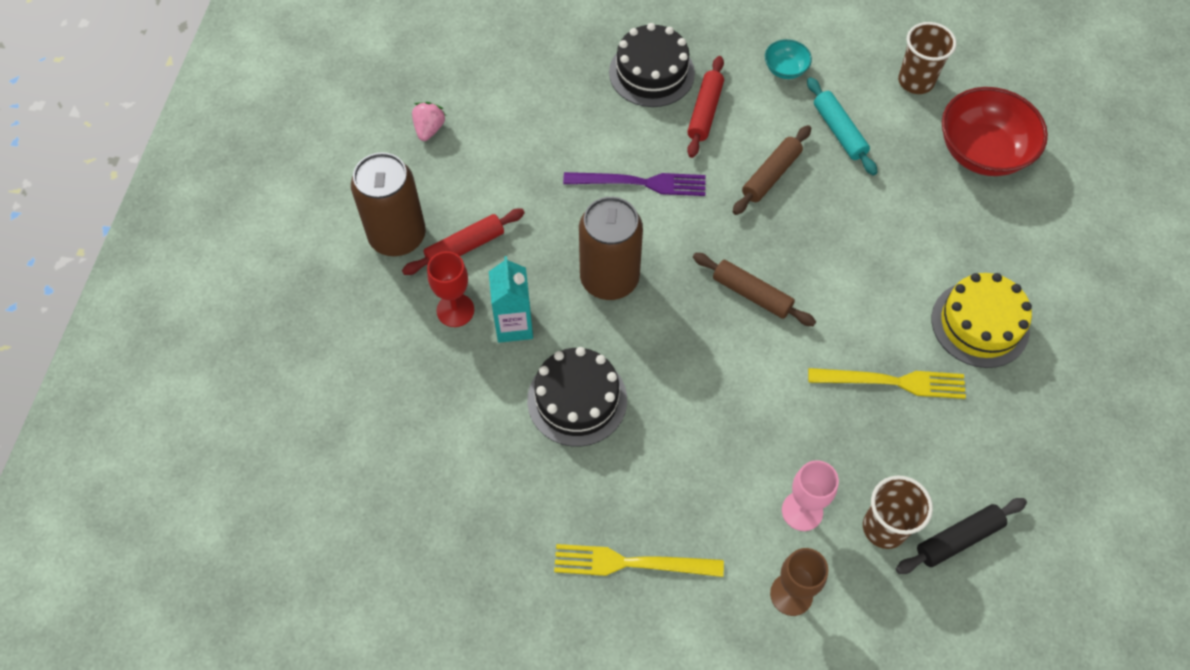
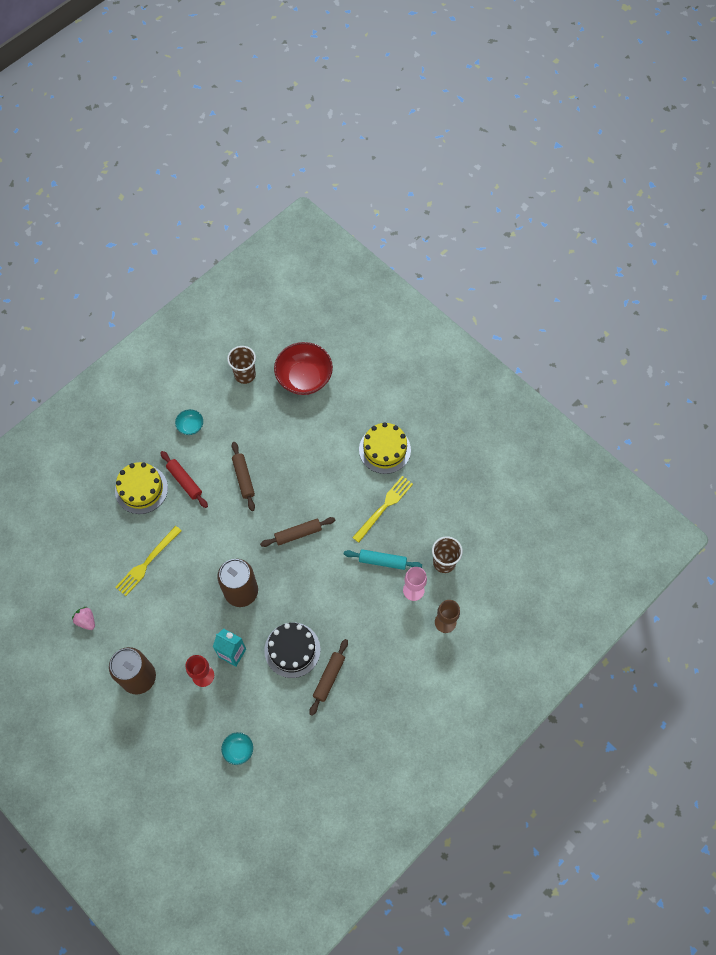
camera: 55 degrees left, 5 degrees up
red rolling pin [402,209,525,275] -> none
yellow fork [554,544,724,577] -> yellow fork moved to [115,526,182,596]
purple fork [563,172,706,196] -> none
black cake [609,23,695,107] -> yellow cake [115,462,168,514]
turquoise rolling pin [807,77,878,176] -> turquoise rolling pin moved to [344,549,422,570]
black rolling pin [896,498,1027,574] -> none
none -> turquoise bowl [221,732,253,765]
none -> brown rolling pin [310,639,348,716]

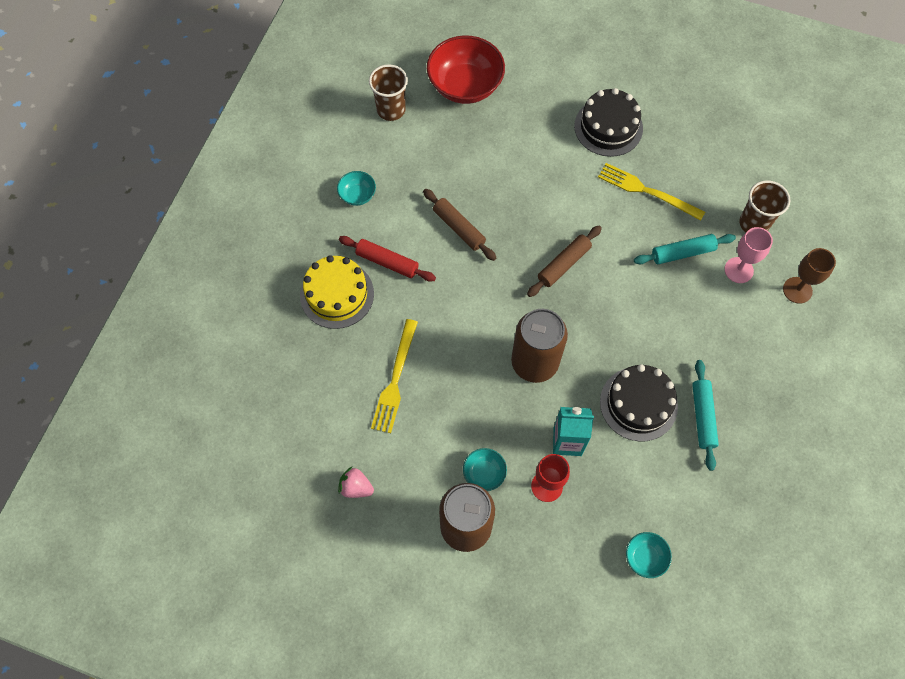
camera: 25 degrees left, 0 degrees up
brown rolling pin [310,639,348,716] -> turquoise rolling pin [692,360,719,471]
yellow fork [352,476,413,543] -> yellow fork turned 75 degrees counterclockwise [598,163,705,221]
yellow cake [359,422,411,474] -> black cake [574,88,643,157]
none -> turquoise bowl [463,448,507,491]

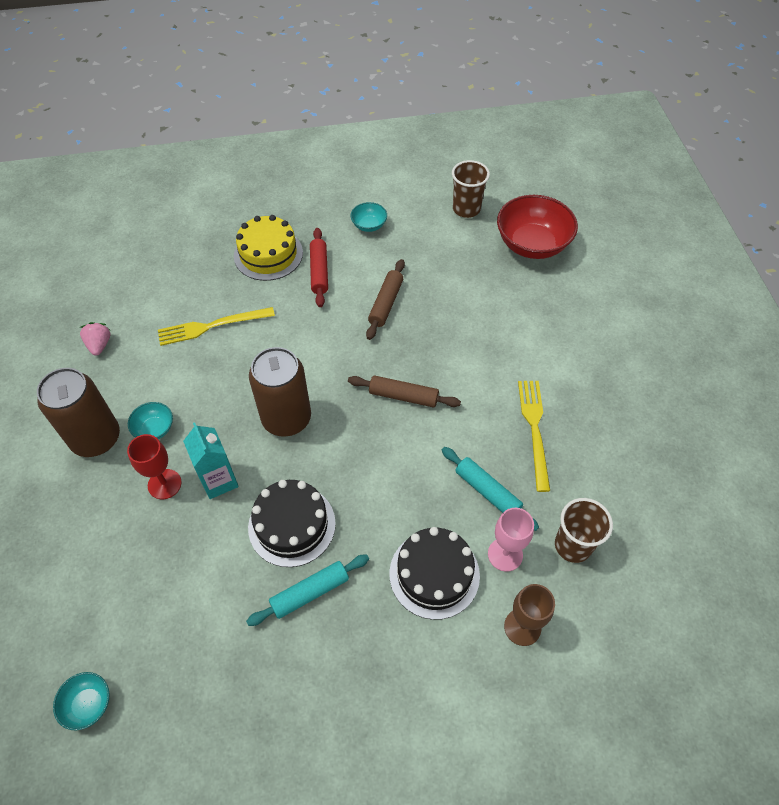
camera: 60 degrees right, 10 degrees down
black cake [574,88,643,157] -> black cake moved to [389,527,480,620]
turquoise bowl [626,532,672,578] -> turquoise bowl moved to [53,672,110,730]

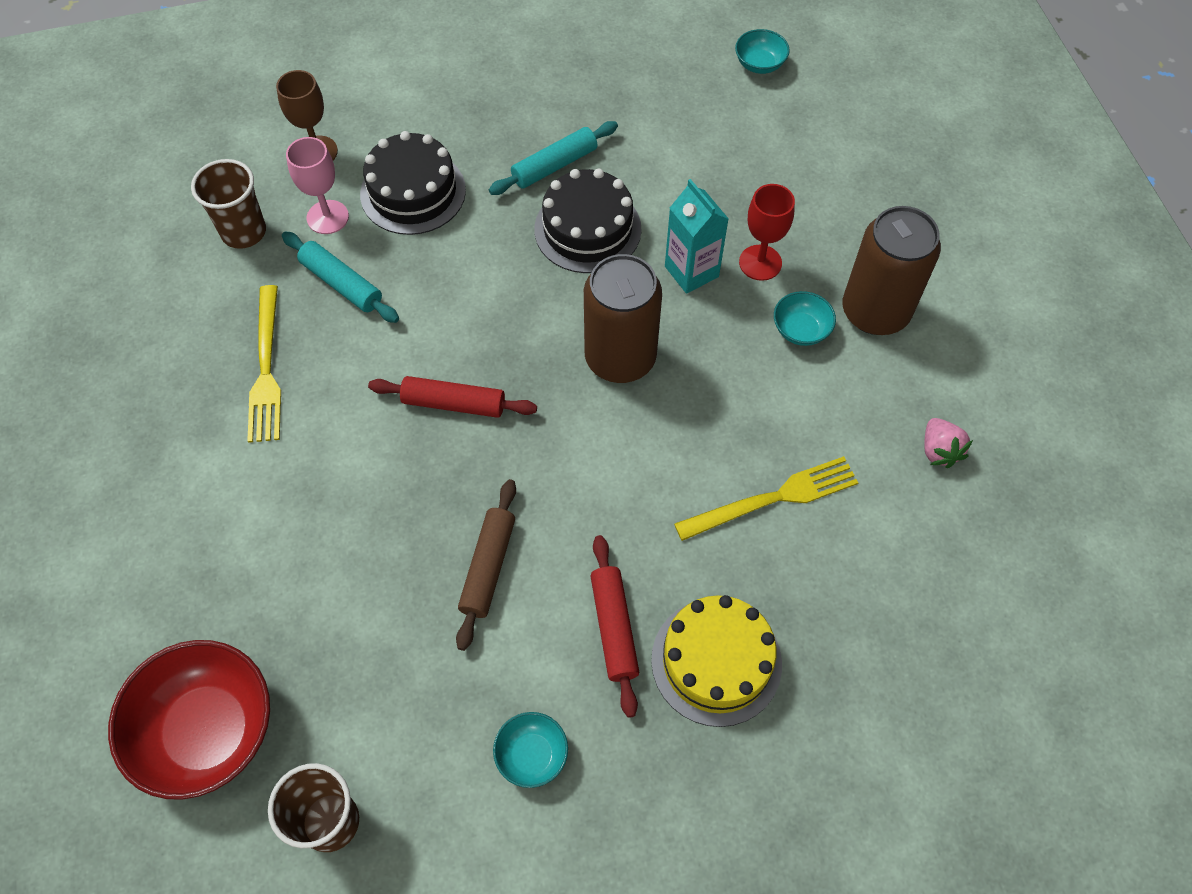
camera: 175 degrees right, 5 degrees up
brown rolling pin [348,376,461,408] -> red rolling pin [368,376,537,418]

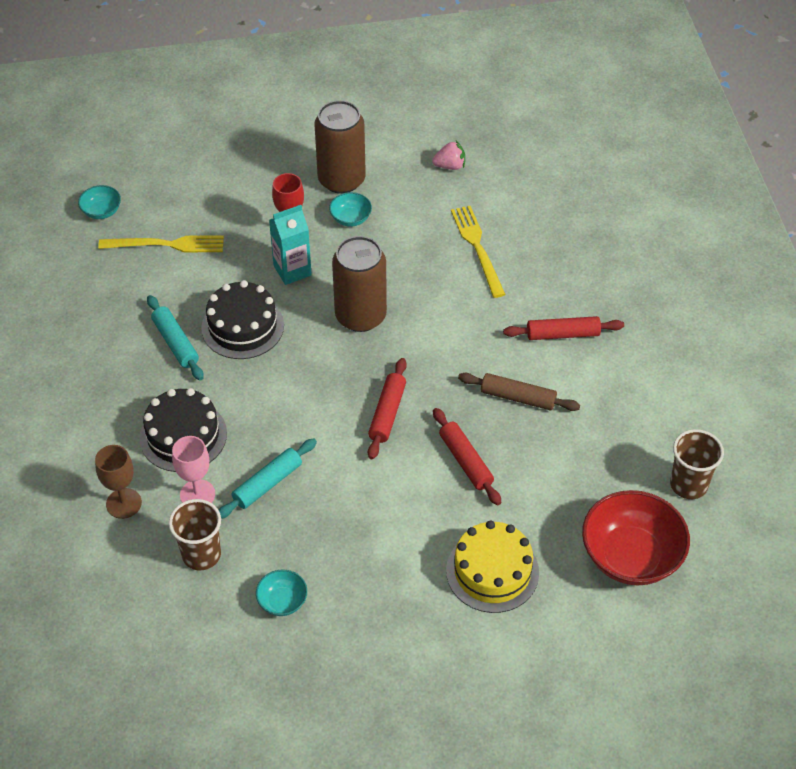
camera: 85 degrees left, 10 degrees down
yellow fork [247,285,281,443] -> yellow fork moved to [98,235,224,253]
turquoise bowl [493,712,568,788] -> turquoise bowl moved to [256,570,307,616]
yellow cake [651,595,782,727] -> yellow cake moved to [446,521,539,613]
none -> red rolling pin [433,408,501,505]

